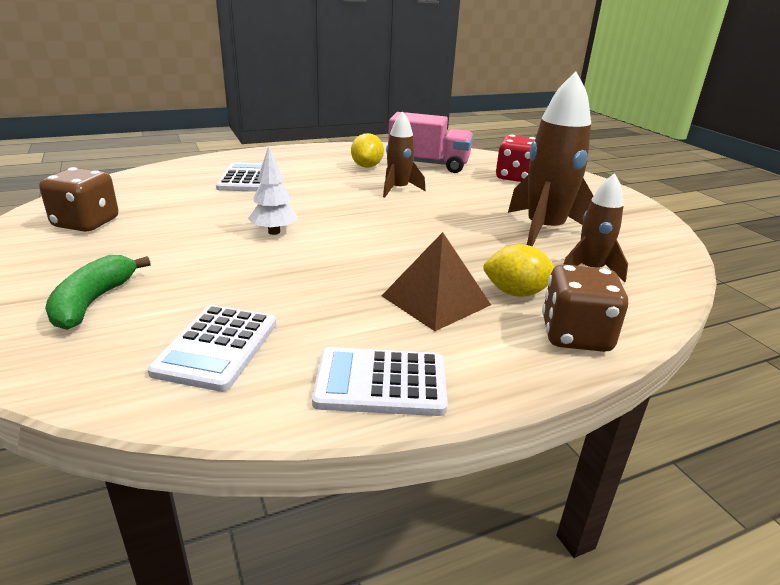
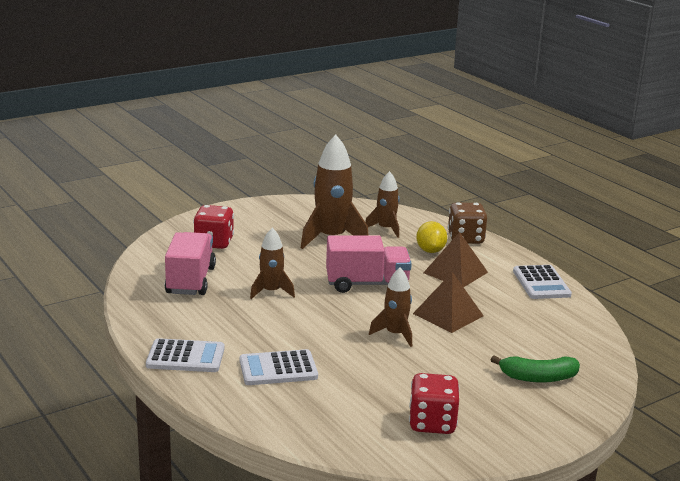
camera: 100 degrees left, 5 degrees down
brown dice [39,167,118,232] -> red dice [409,373,459,434]
white calculator [148,305,277,392] -> white calculator moved to [146,338,225,372]
white tree [248,146,298,235] -> brown rocket [369,267,412,347]
yellow lemon [351,133,384,168] -> none
none -> pink truck [326,235,412,293]
none -> brown pyramid [413,272,484,333]

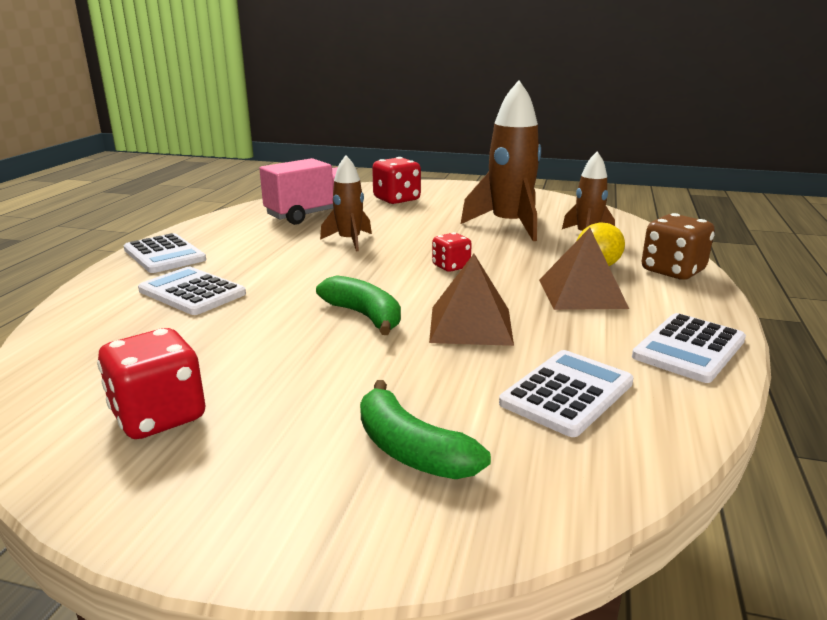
camera: 50 degrees right, 0 degrees up
pink truck [326,235,412,293] -> red dice [432,232,472,272]
brown rocket [369,267,412,347] -> green banana [316,275,401,335]
none -> white calculator [499,350,633,437]

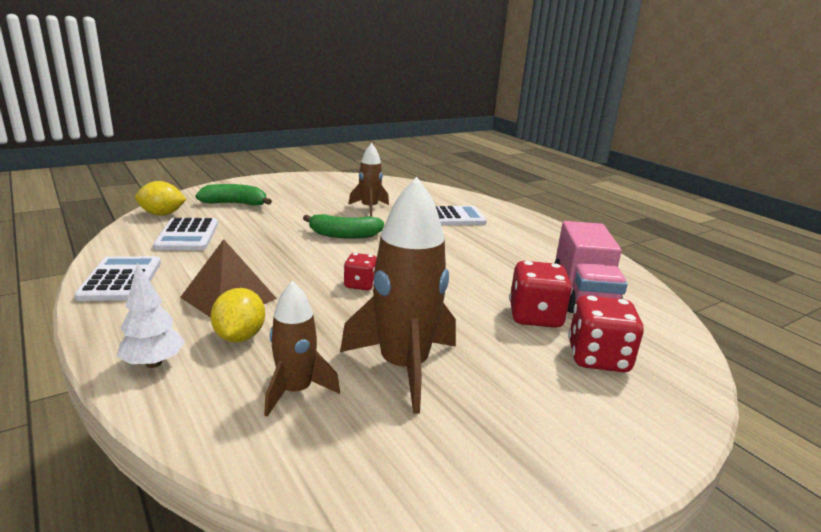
camera: 130 degrees right, 0 degrees up
red dice [97,328,205,439] -> red dice moved to [509,261,573,328]
white calculator [124,233,206,273] -> none
brown rocket [320,155,372,252] -> brown rocket moved to [348,143,389,217]
brown pyramid [429,254,514,346] -> none
brown dice [642,213,715,280] -> white tree [117,263,185,368]
none -> yellow lemon [135,181,187,216]

